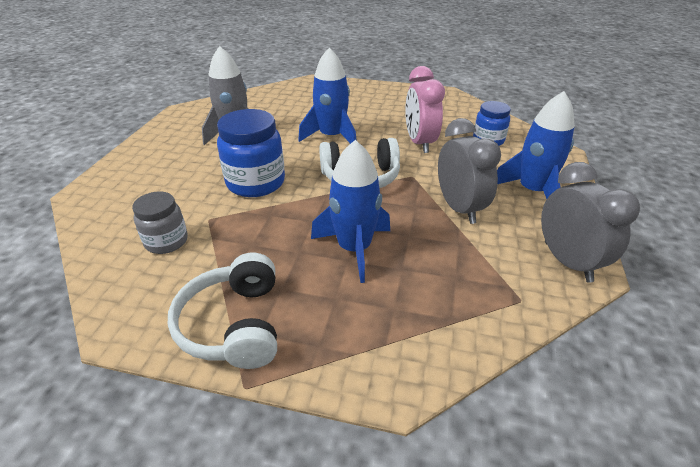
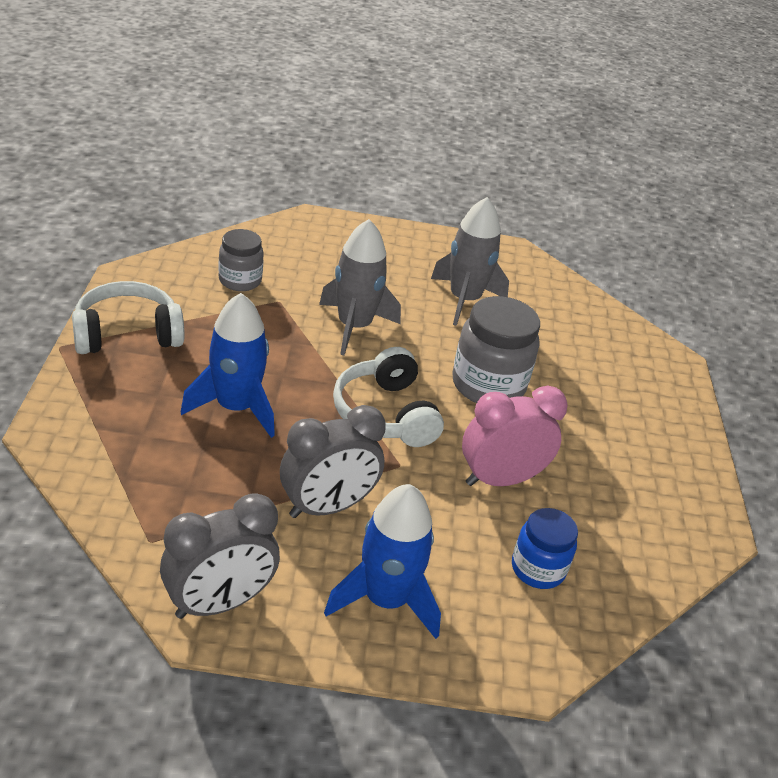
camera: 75 degrees right, 0 degrees up
blue jar [217,109,285,197] -> grey rocket [319,219,401,356]
blue rocket [298,48,357,144] -> grey jar [453,296,540,403]

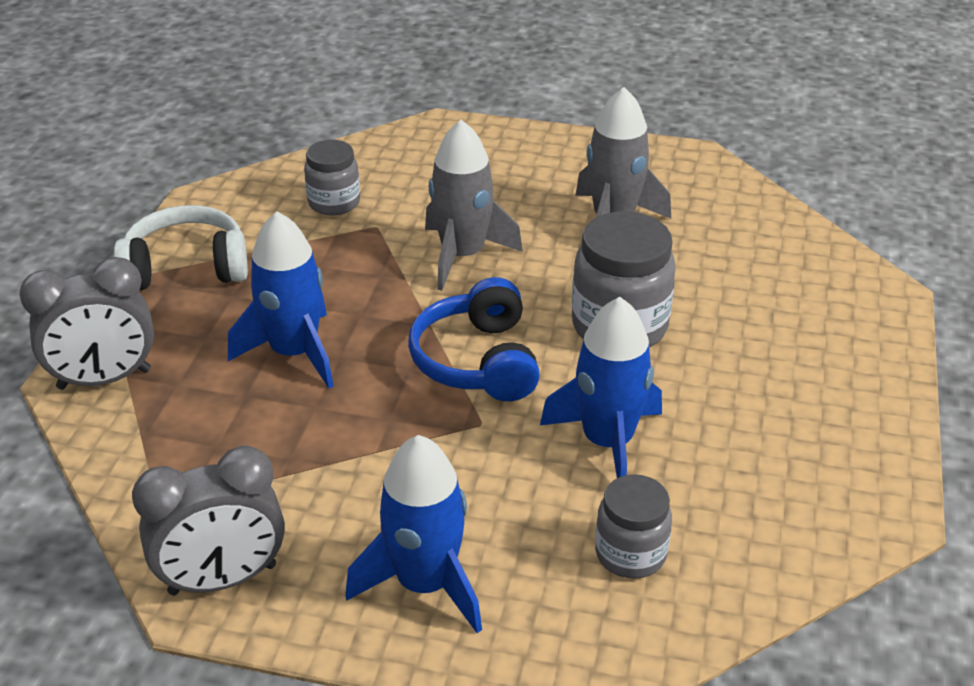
camera: 15 degrees right, 0 degrees up
grey clock [280,405,386,518] -> grey clock moved to [19,257,154,390]
white headphones [333,347,444,447] -> blue headphones [408,277,540,401]
pink clock [462,386,568,486] -> blue rocket [540,297,662,478]
blue jar [512,508,578,589] -> grey jar [595,474,672,579]

